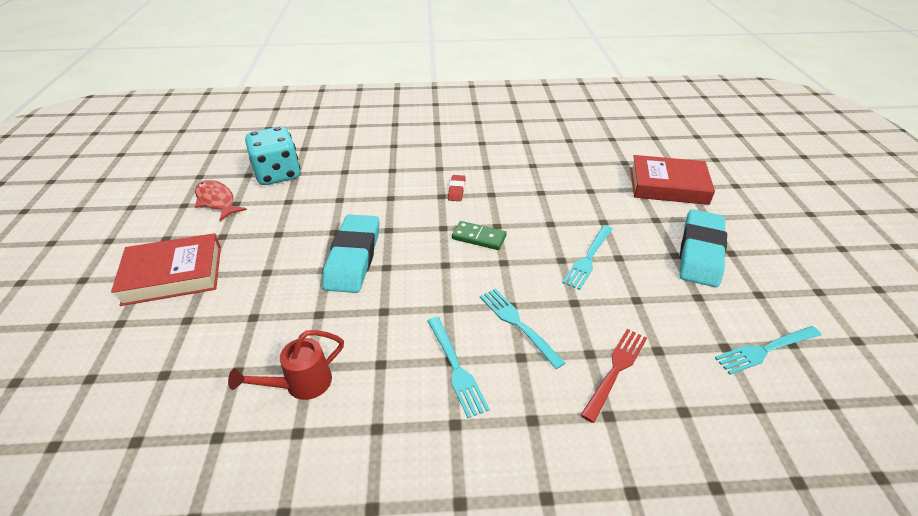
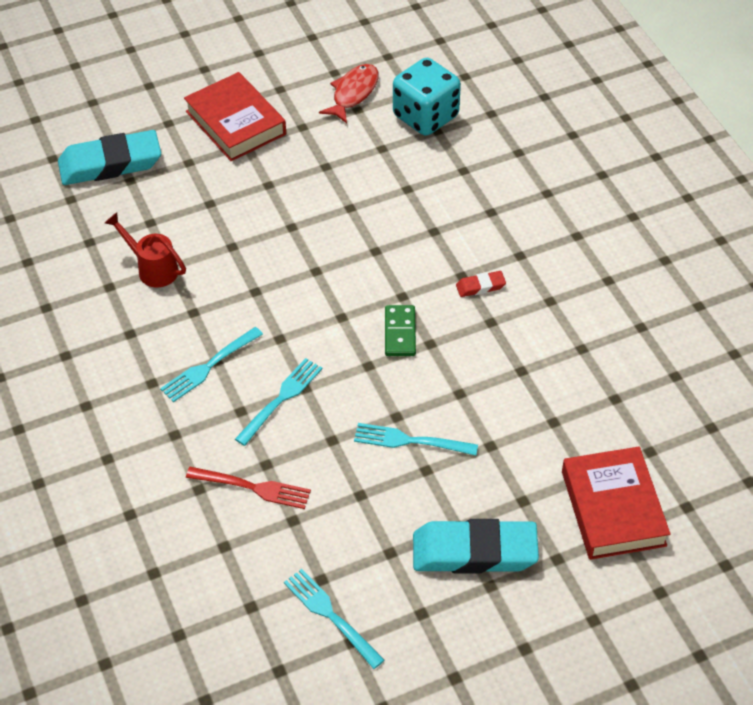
camera: 70 degrees right, 10 degrees up
turquoise eraser [322,215,379,293] -> turquoise eraser moved to [58,130,161,185]

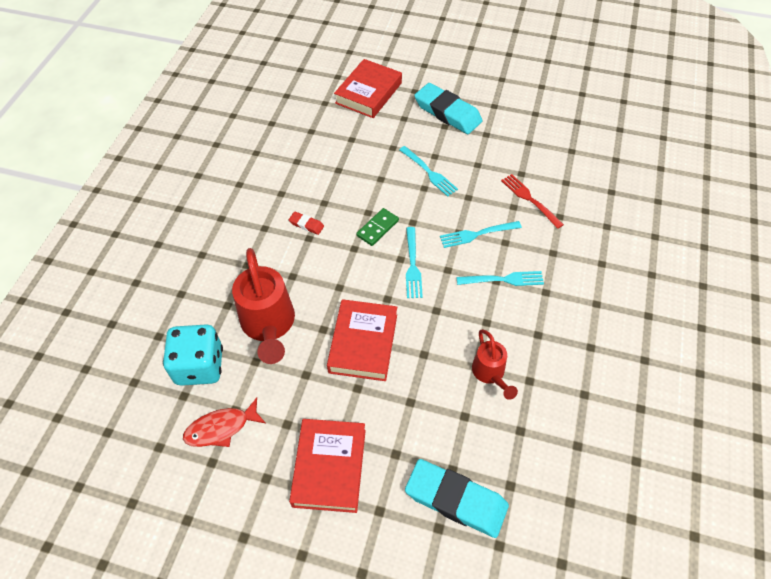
camera: 140 degrees left, 5 degrees up
turquoise fork [284,569,384,669] -> turquoise fork moved to [406,227,423,298]
none -> red watering can [232,248,295,364]
none -> red book [327,299,397,381]

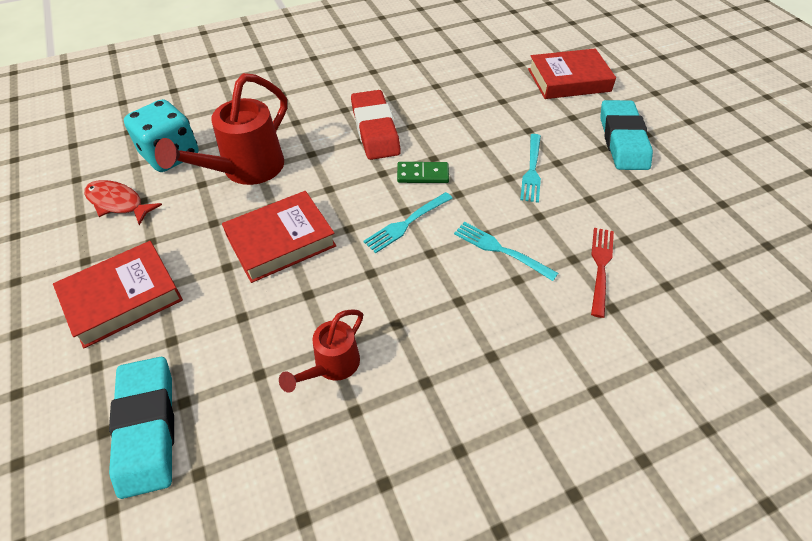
camera: 50 degrees right, 5 degrees down
red eraser [289,211,324,235] -> red eraser [351,90,401,160], size x2.28
turquoise fork [457,271,544,286] -> none

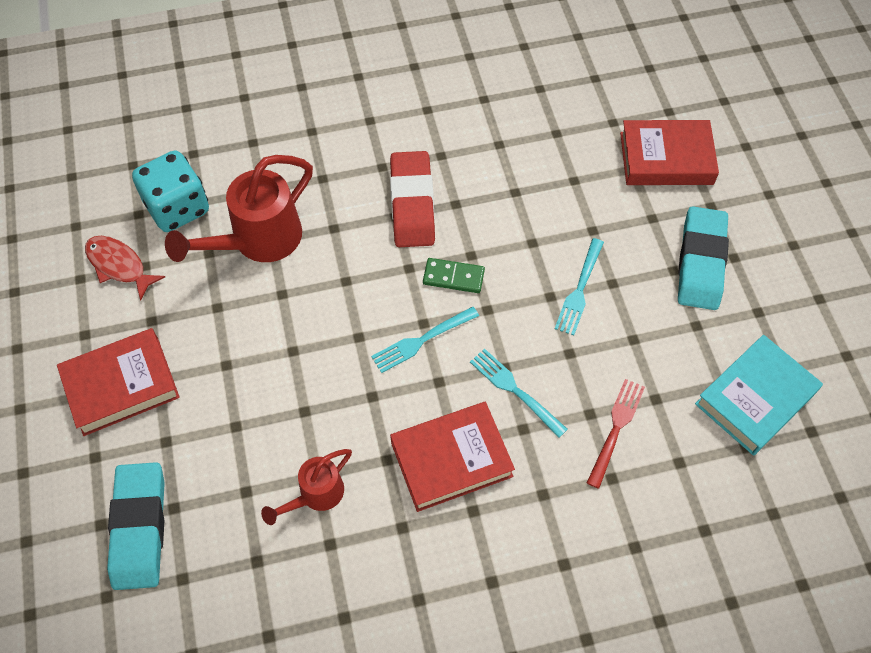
camera: 10 degrees right, 10 degrees up
red book [222,191,336,283] -> red book moved to [390,402,515,512]
none -> turquoise book [695,335,823,456]

